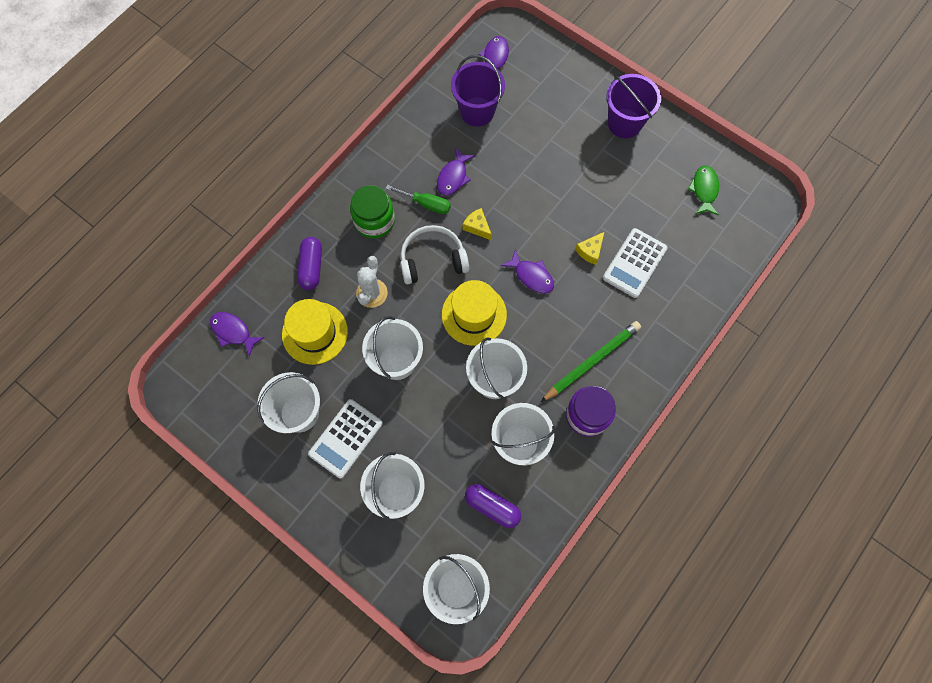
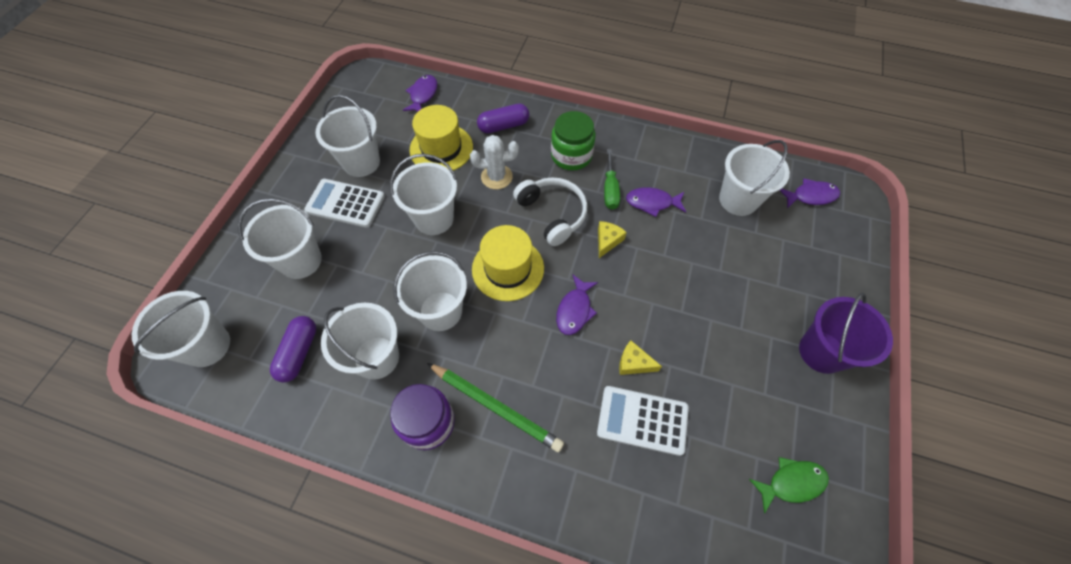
camera: 70 degrees right, 10 degrees down
purple bucket [451,55,505,127] -> white bucket [719,140,790,216]

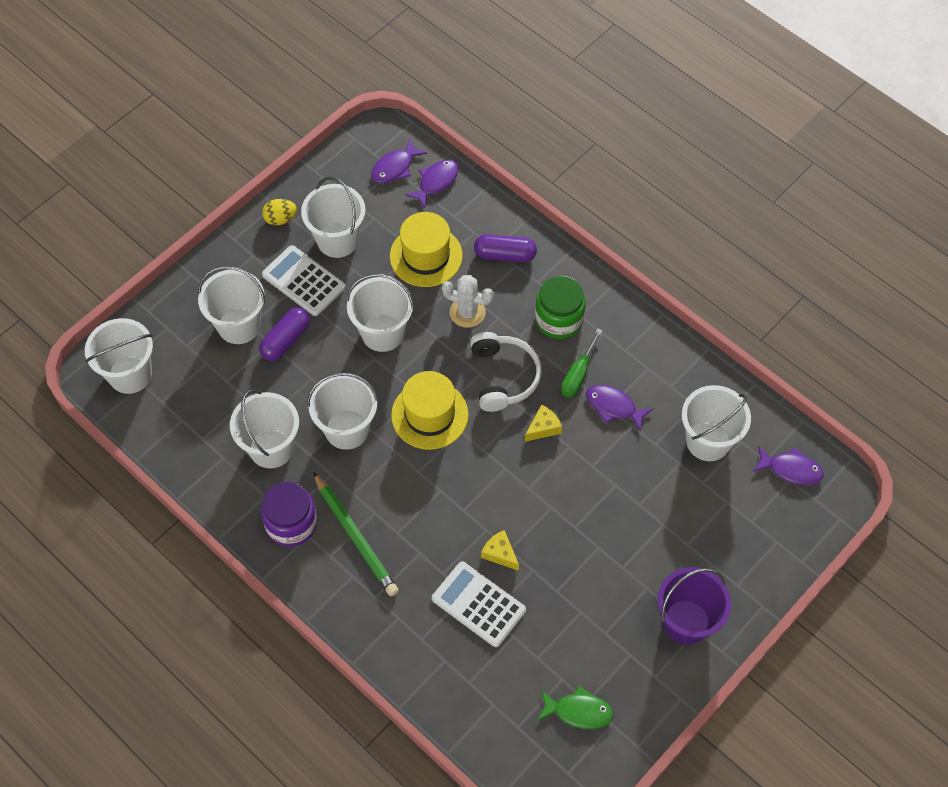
camera: 25 degrees right, 0 degrees up
purple capsule [270,316,316,383] -> purple capsule moved to [259,308,310,361]
purple fish [556,274,598,335] -> purple fish moved to [371,138,427,183]
none -> yellow egg [262,199,297,225]

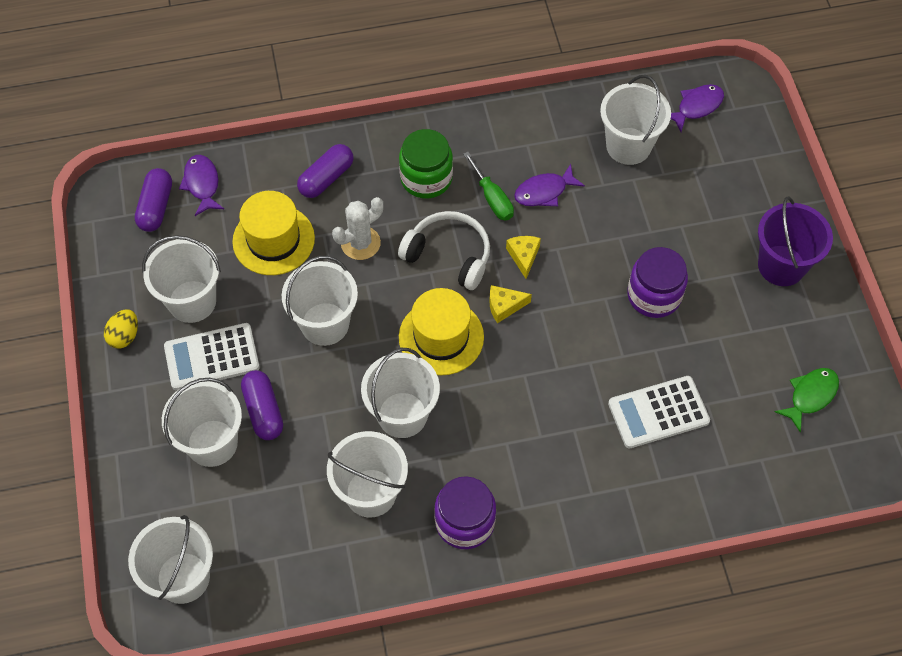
camera: 55 degrees left, 0 degrees up
green pencil [313,472,399,596] -> none
purple fish [371,138,427,183] -> purple capsule [135,168,172,232]
yellow cheese [481,530,519,571] -> yellow cheese moved to [490,285,532,323]
none -> purple jar [627,247,688,318]

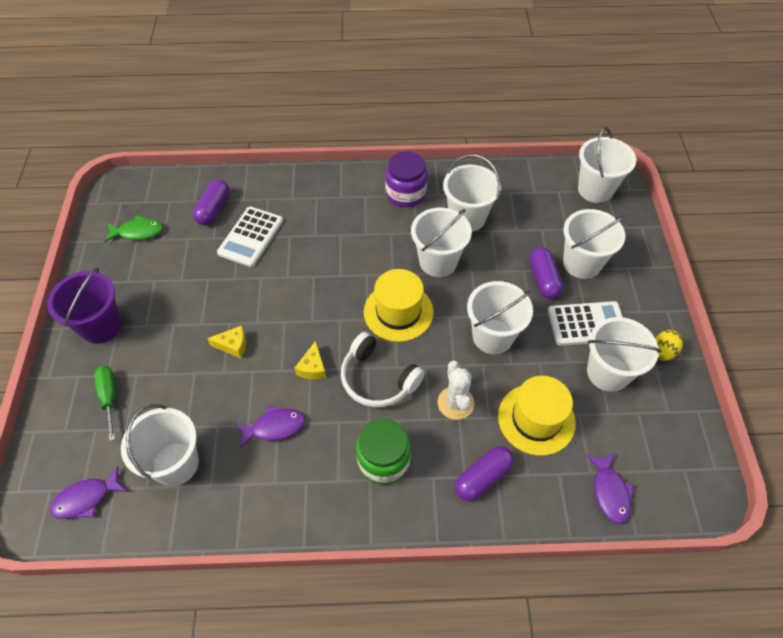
camera: 170 degrees left, 5 degrees down
purple capsule [135,168,172,232] -> purple capsule moved to [193,179,229,225]
white cactus [332,197,383,260] -> white cactus turned 75 degrees counterclockwise [437,361,474,420]
green screwdriver [463,152,514,221] -> green screwdriver moved to [94,366,116,441]
yellow cheese [490,285,532,323] -> yellow cheese moved to [207,325,246,358]
white calculator [608,376,710,448] -> white calculator turned 120 degrees clockwise [217,206,283,267]
purple jar [627,247,688,318] -> none
green fish [775,368,839,432] -> green fish turned 150 degrees counterclockwise [104,215,163,242]

